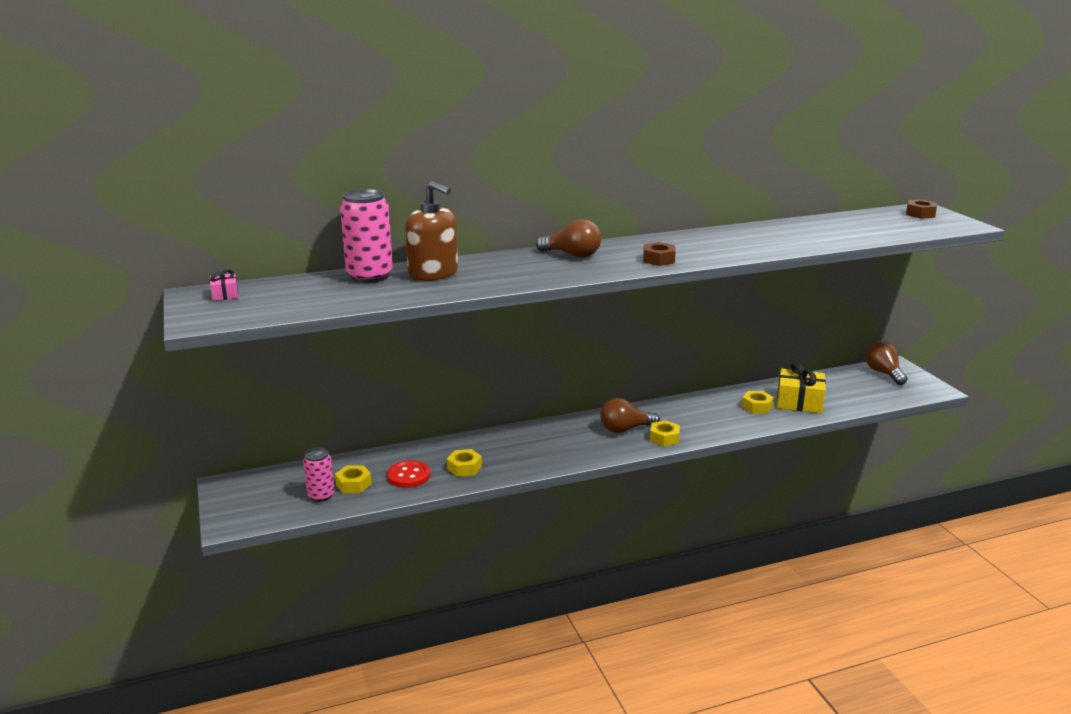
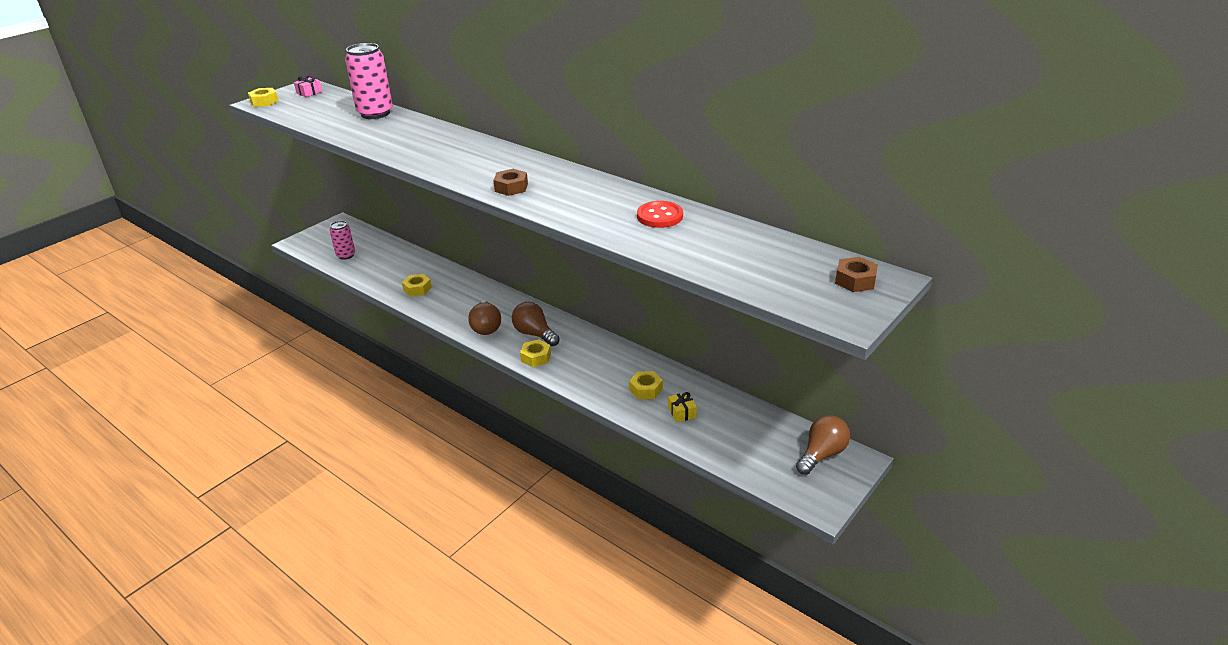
camera: 60 degrees right, 10 degrees up
yellow nut [335,465,372,493] -> yellow nut moved to [248,88,278,107]
red button [387,460,430,488] -> red button moved to [637,201,683,228]
brown soap dispenser [405,181,458,281] -> none
brown light bulb [536,219,601,257] -> brown light bulb moved to [468,301,501,335]
yellow gift [777,362,826,413] -> yellow gift [668,392,697,423], size x0.50

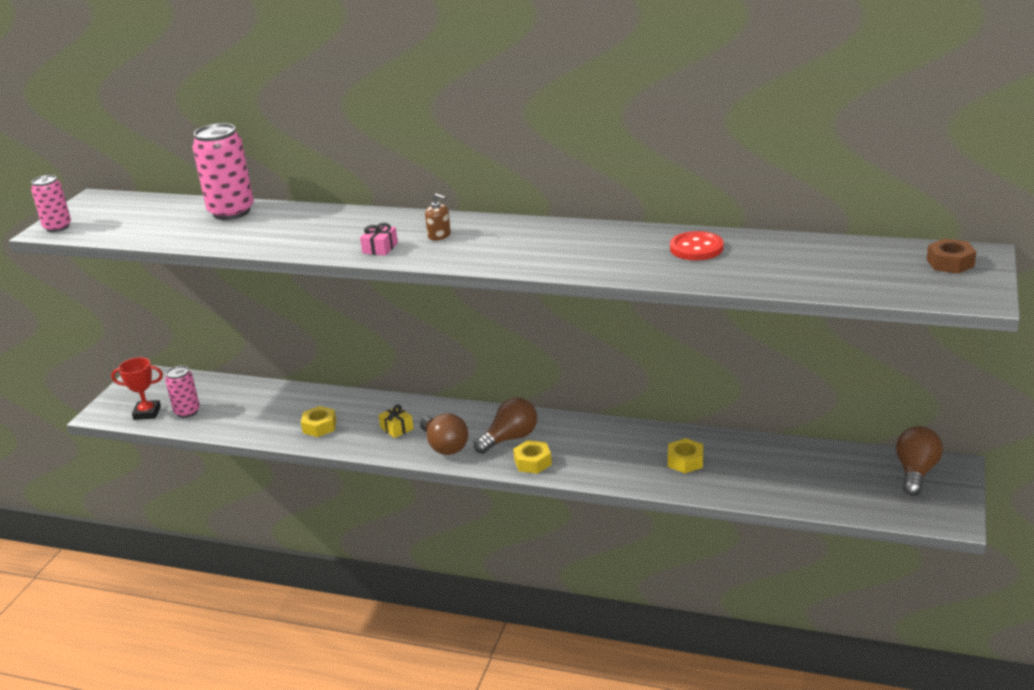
camera: 20 degrees left, 5 degrees down
yellow nut [248,88,278,107] -> pink can [31,175,71,232]
pink gift [294,76,323,97] -> pink gift moved to [360,223,398,256]
brown nut [493,169,528,196] -> none
brown light bulb [512,302,560,346] -> brown light bulb turned 120 degrees clockwise [474,398,537,454]
yellow gift [668,392,697,423] -> yellow gift moved to [379,405,414,438]
none -> red trophy [111,357,163,420]
none -> brown soap dispenser [425,193,451,240]

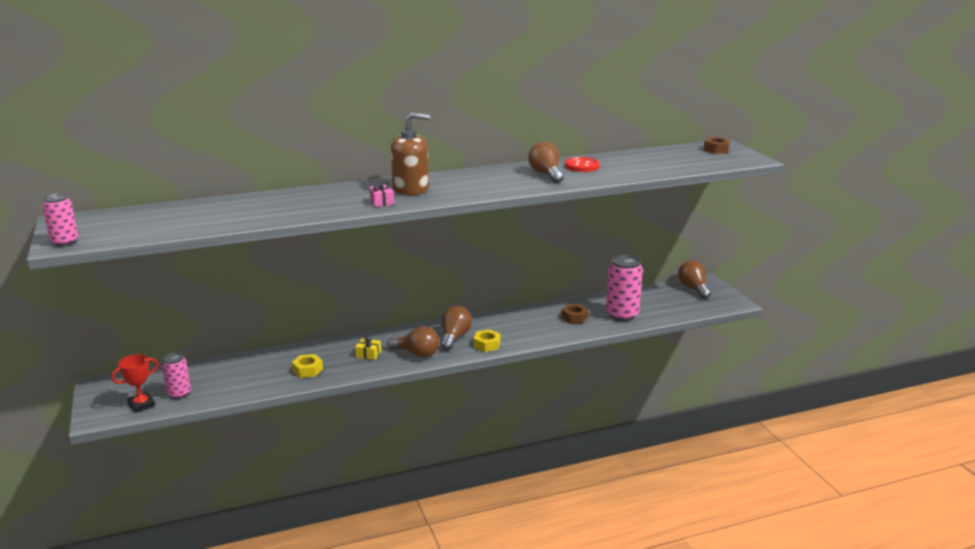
camera: 40 degrees left, 5 degrees down
pink can [192,123,254,220] -> pink can moved to [606,255,643,321]
brown soap dispenser [425,193,451,240] -> brown soap dispenser [391,112,430,195], size x2.28
yellow nut [668,438,703,473] -> brown nut [561,304,589,323]
none -> brown light bulb [528,142,564,183]

